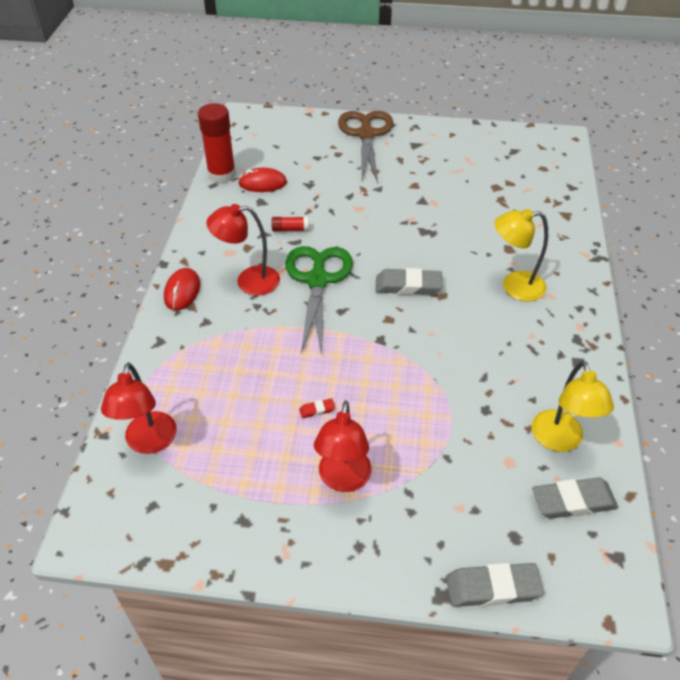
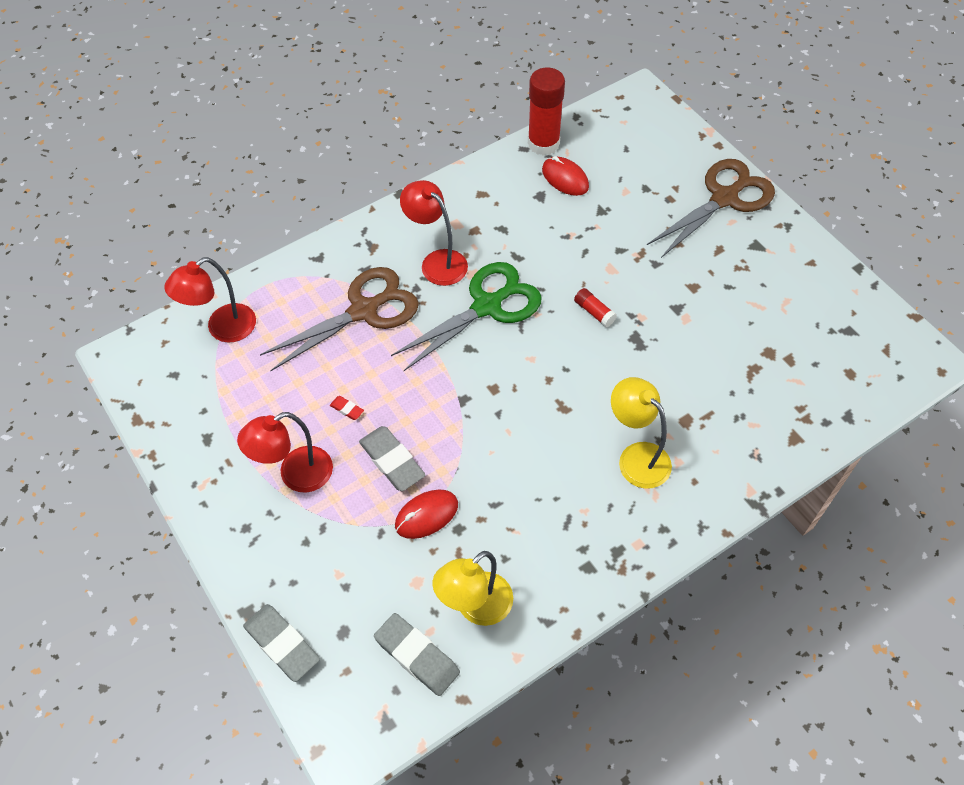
camera: 50 degrees right, 10 degrees up
red mouse [164,268,200,311] -> red mouse moved to [395,490,458,539]
red glue stick [272,217,309,232] -> red glue stick moved to [574,288,617,327]
grey eraser [375,268,442,295] -> grey eraser moved to [359,426,426,491]
none -> brown scissors [260,267,419,371]

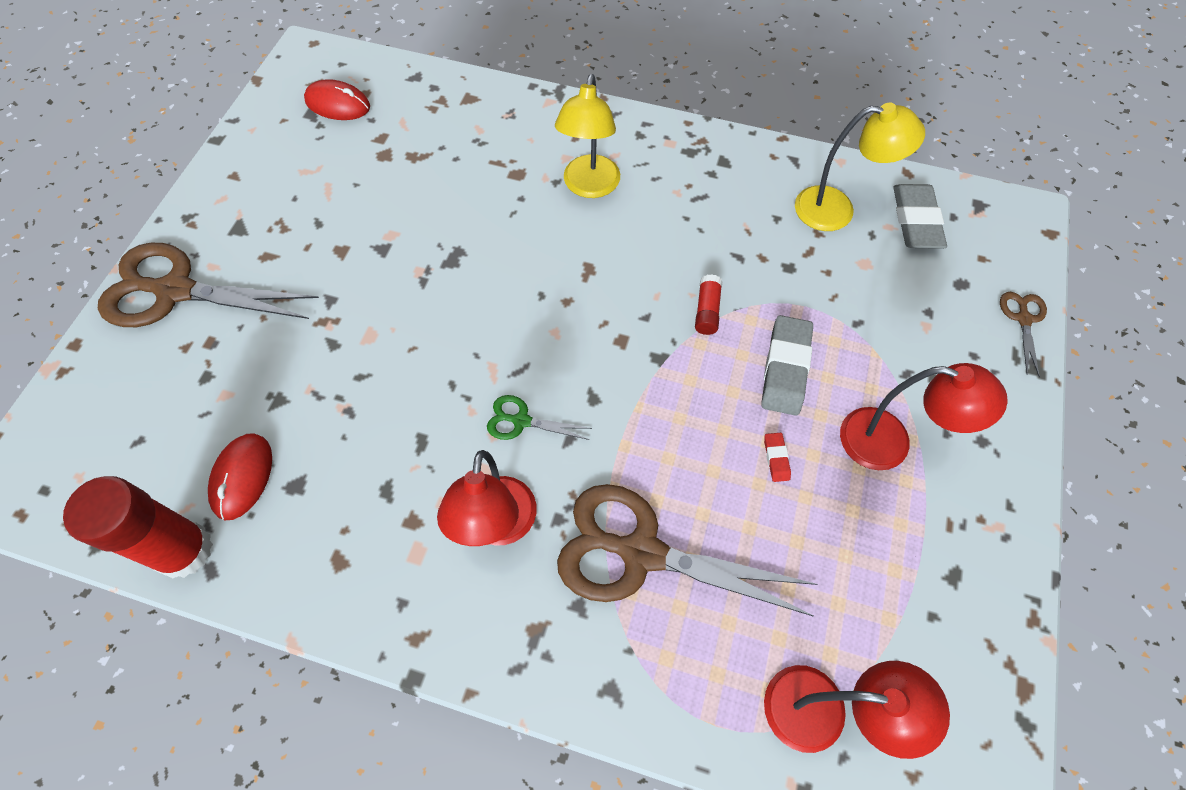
camera: 130 degrees left, 5 degrees up
grey eraser [243,604,320,682] -> brown scissors [1000,292,1047,377]
green scissors [391,262,542,371] -> green scissors [487,395,592,440], size x0.45
red mouse [395,490,458,539] -> red mouse moved to [304,79,370,120]
red glue stick [574,288,617,327] -> red glue stick moved to [695,274,723,335]

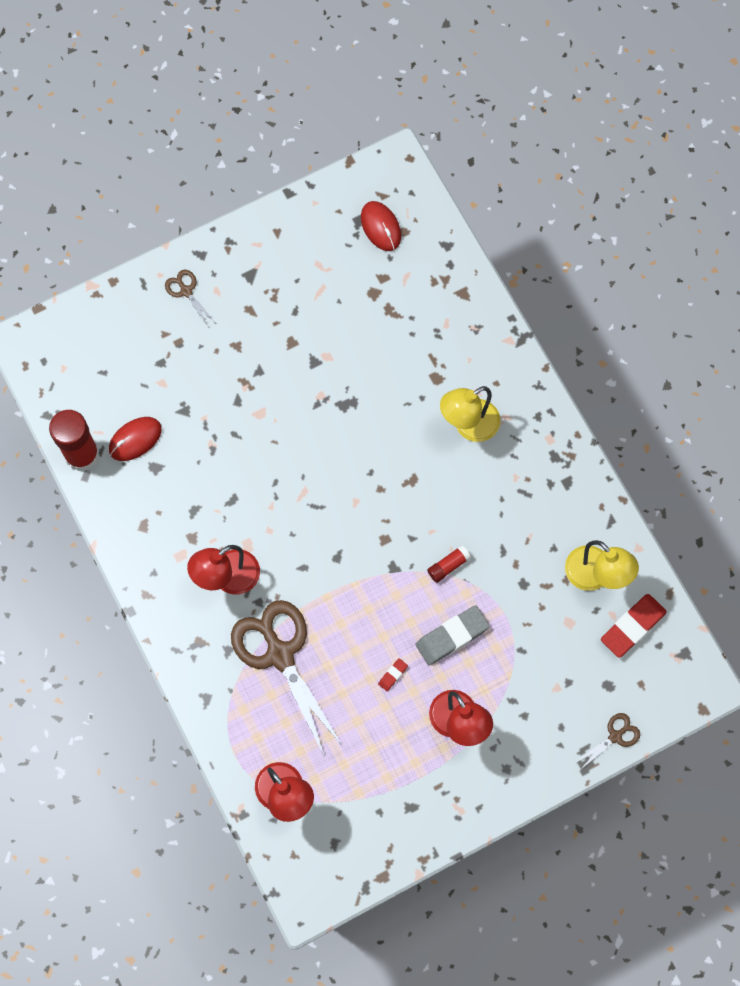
camera: 45 degrees right, 10 degrees up
brown scissors [98,243,319,327] -> brown scissors [165,270,215,328], size x0.45
green scissors [487,395,592,440] -> none
grey eraser [893,184,947,249] -> red eraser [601,594,667,658]

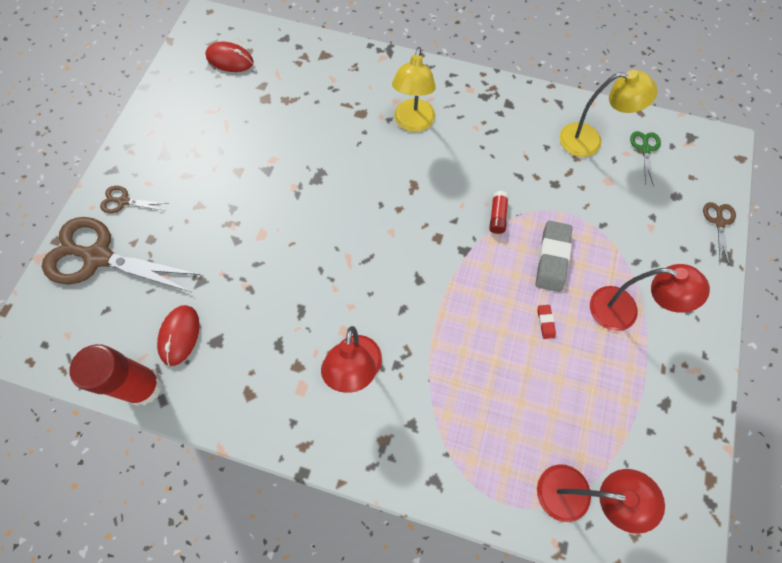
camera: 45 degrees left, 5 degrees down
brown scissors [231,600,342,757] -> brown scissors moved to [42,217,200,292]
red eraser [601,594,667,658] -> green scissors [630,131,661,187]

